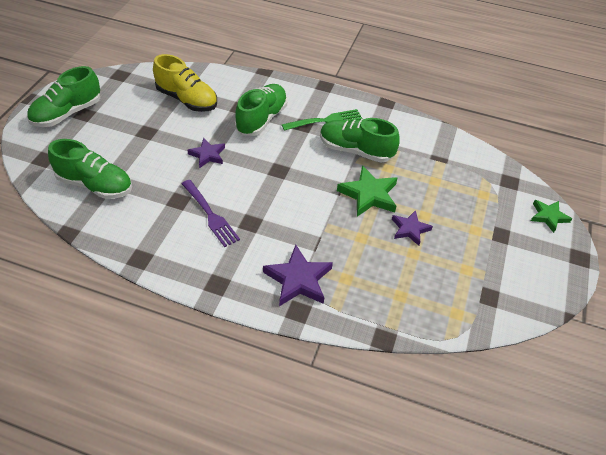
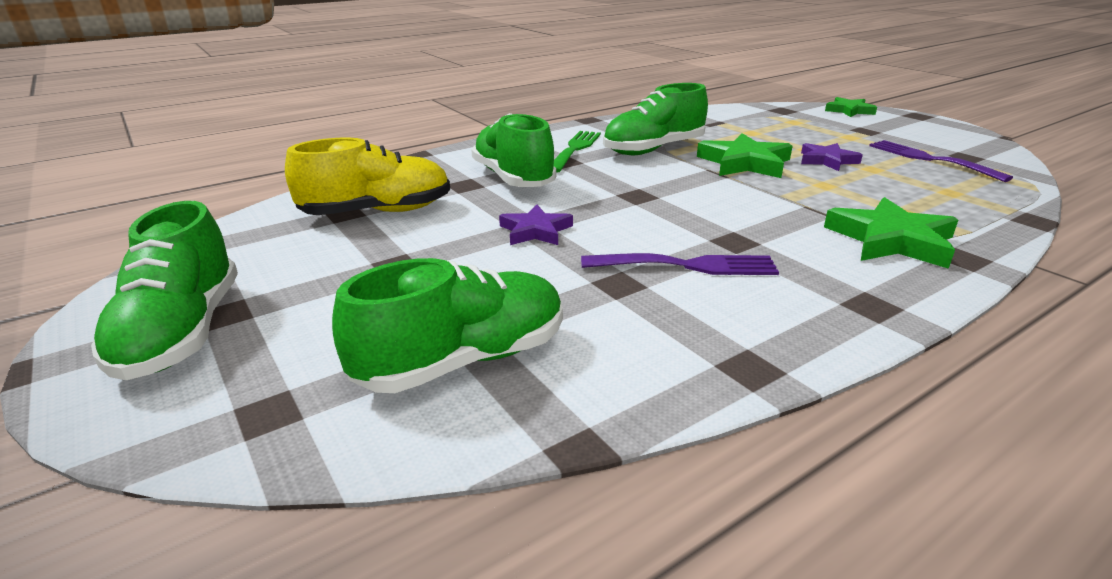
camera: 50 degrees left, 20 degrees down
purple star [263,245,333,306] -> green star [824,197,958,269]
none -> purple fork [869,140,1013,182]

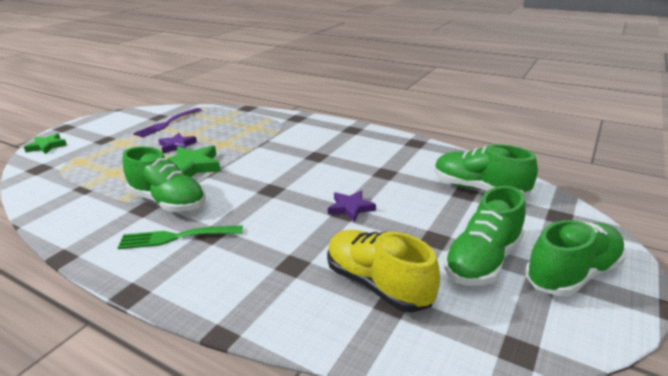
camera: 115 degrees left, 0 degrees up
green shoe [471,113,556,187] -> green shoe moved to [444,186,525,286]
purple fork [581,253,779,275] -> none
green star [824,197,958,269] -> none

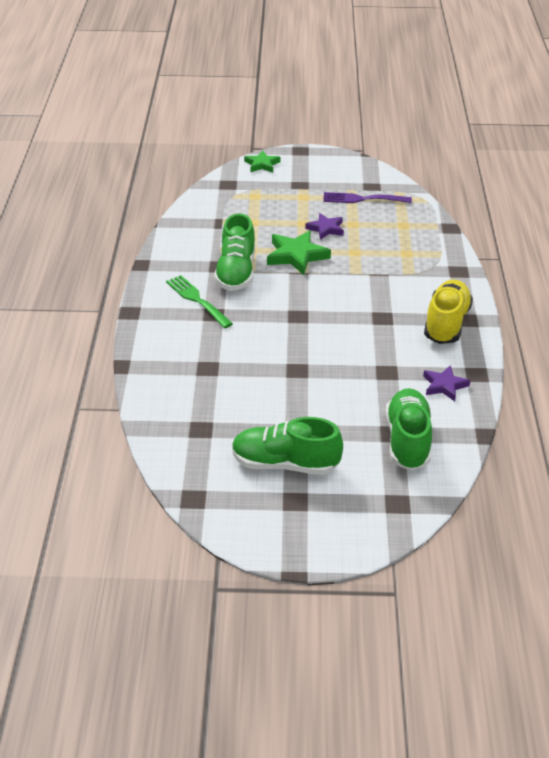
camera: 60 degrees right, 10 degrees up
yellow shoe [327,230,440,313] -> yellow shoe moved to [424,280,473,344]
purple star [328,190,376,222] -> purple star moved to [423,365,470,401]
green shoe [525,220,626,296] -> none

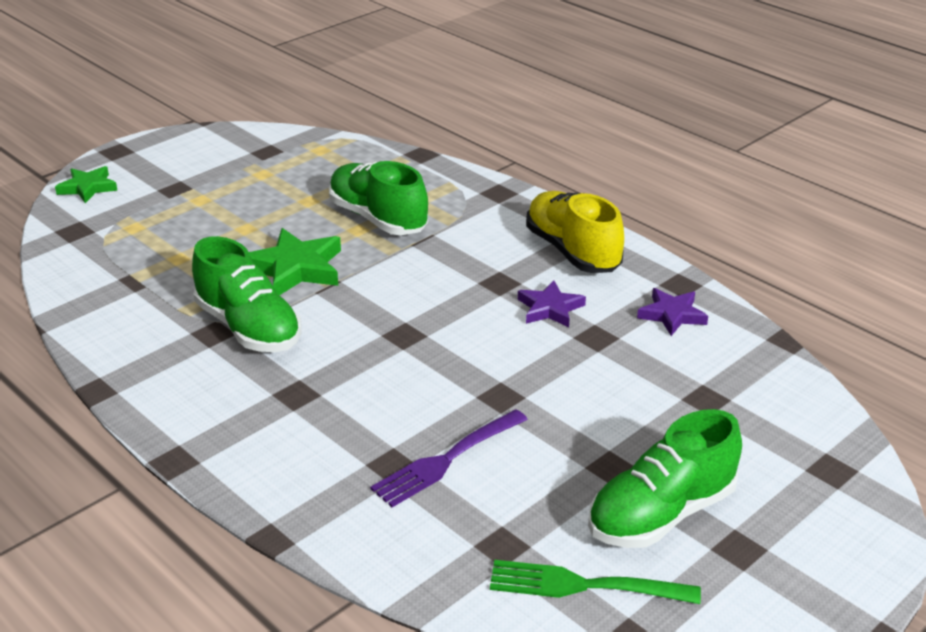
camera: 45 degrees left, 5 degrees down
green fork [166,275,233,328] -> green fork moved to [490,560,701,604]
purple star [305,213,344,240] -> purple star moved to [518,280,586,327]
purple fork [323,192,412,203] -> purple fork moved to [370,409,528,507]
green shoe [386,388,432,471] -> green shoe moved to [329,161,428,235]

